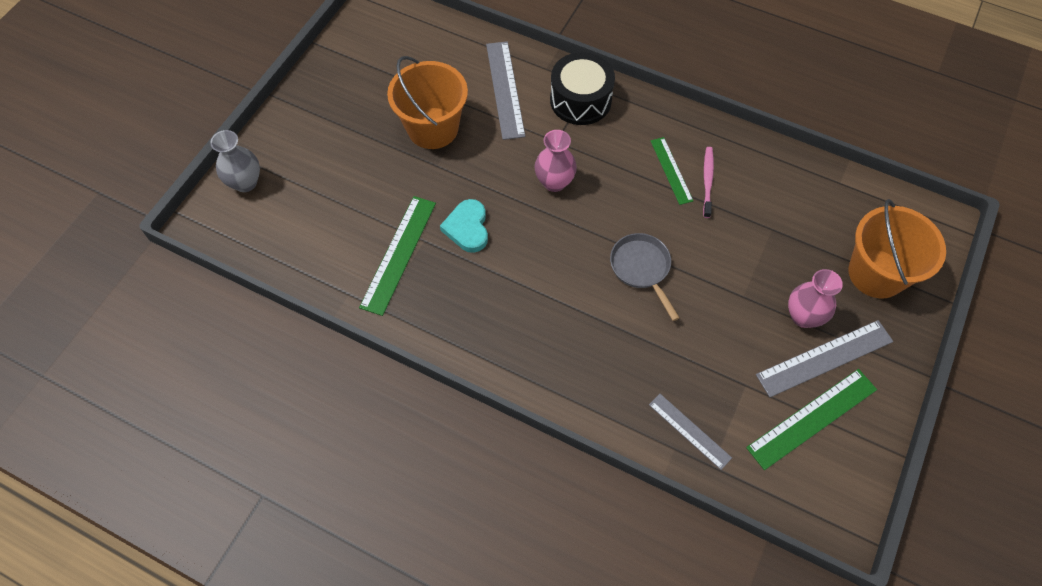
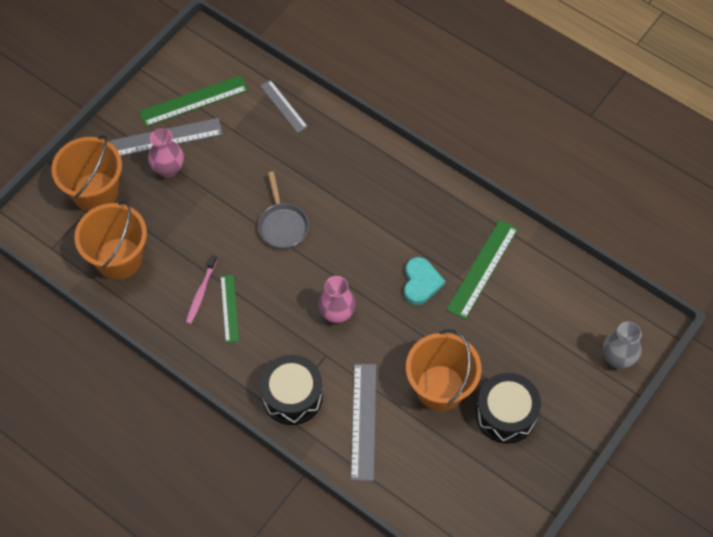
camera: 170 degrees left, 0 degrees up
none -> orange bucket [74,201,147,280]
none -> black drum [476,373,541,444]

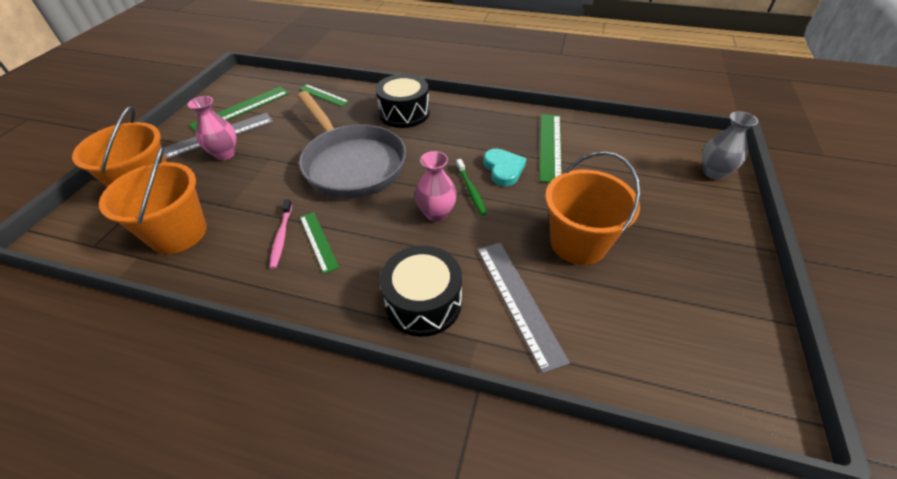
camera: 20 degrees left, 15 degrees down
grey pan [258,171,309,249] -> grey pan [297,91,406,199], size x2.02
grey ruler [260,80,308,133] -> green ruler [299,84,349,107]
black drum [476,373,541,444] -> black drum moved to [376,74,430,128]
none -> green toothbrush [456,159,487,216]

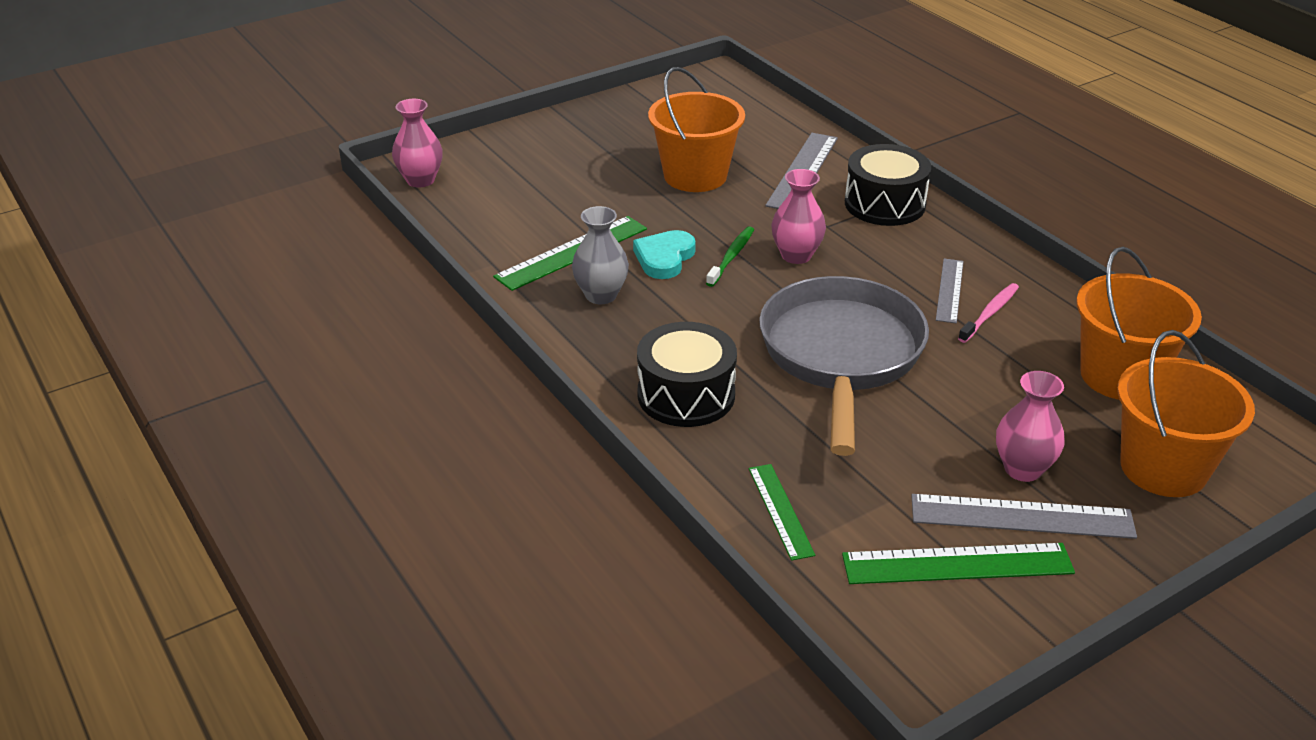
camera: 140 degrees left, 10 degrees down
green ruler [300,212,339,274] -> grey ruler [936,259,964,323]
grey vase [702,111,758,179] -> grey vase moved to [572,206,629,304]
none -> pink vase [392,99,443,188]

